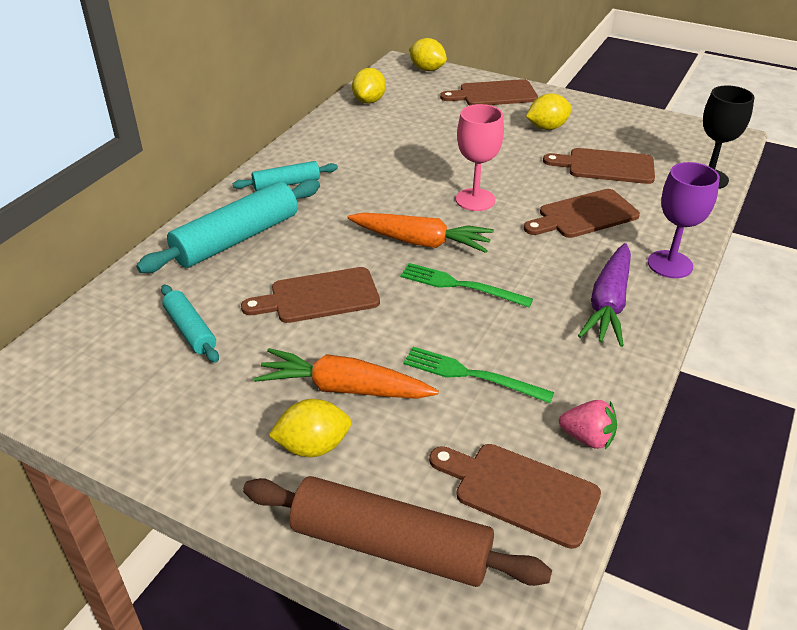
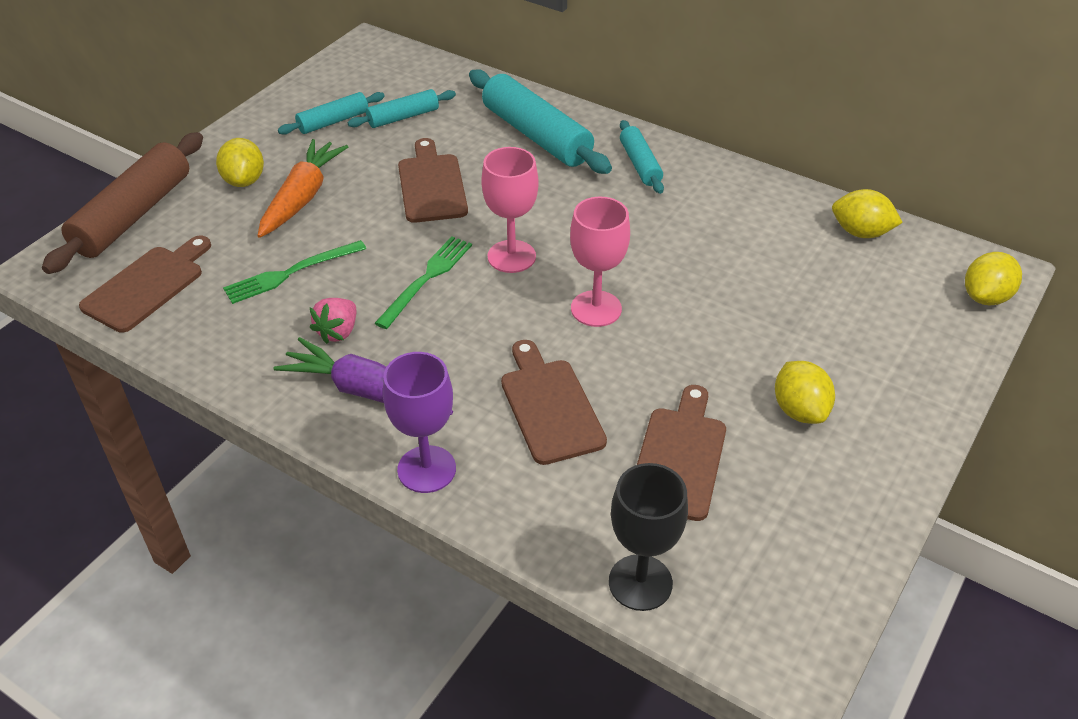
camera: 95 degrees right, 5 degrees up
orange carrot [348,213,494,253] -> pink goblet [481,147,539,273]
green fork [403,347,554,403] -> green fork turned 150 degrees counterclockwise [223,240,366,304]
brown cutting board [440,79,538,105] -> none
pink strawberry [559,400,617,450] -> pink strawberry moved to [310,298,356,344]
none -> turquoise rolling pin [278,92,385,135]

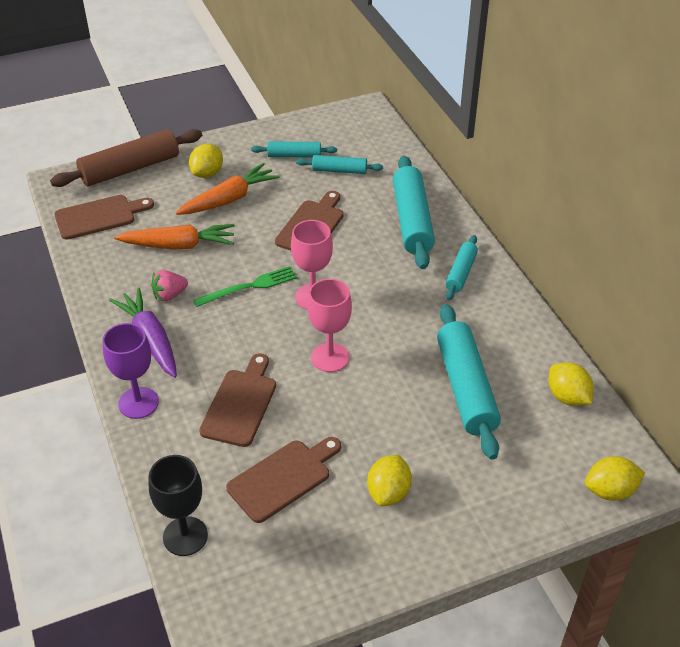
camera: 35 degrees right, 0 degrees up
green fork [223,240,366,304] -> orange carrot [114,224,235,250]
none -> turquoise rolling pin [437,304,501,460]

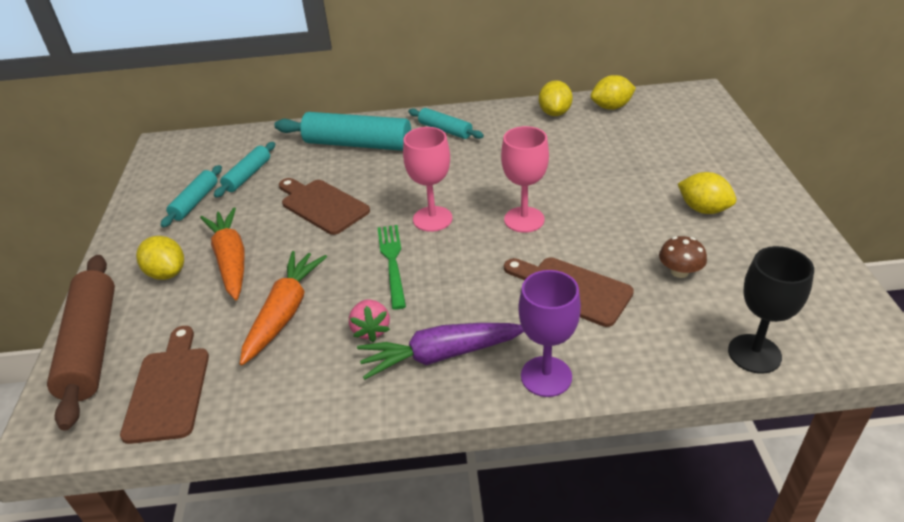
camera: 70 degrees left, 5 degrees down
brown cutting board [226,437,341,523] -> brown mushroom [659,236,707,278]
turquoise rolling pin [437,304,501,460] -> none
yellow lemon [585,456,645,501] -> yellow lemon moved to [539,80,573,116]

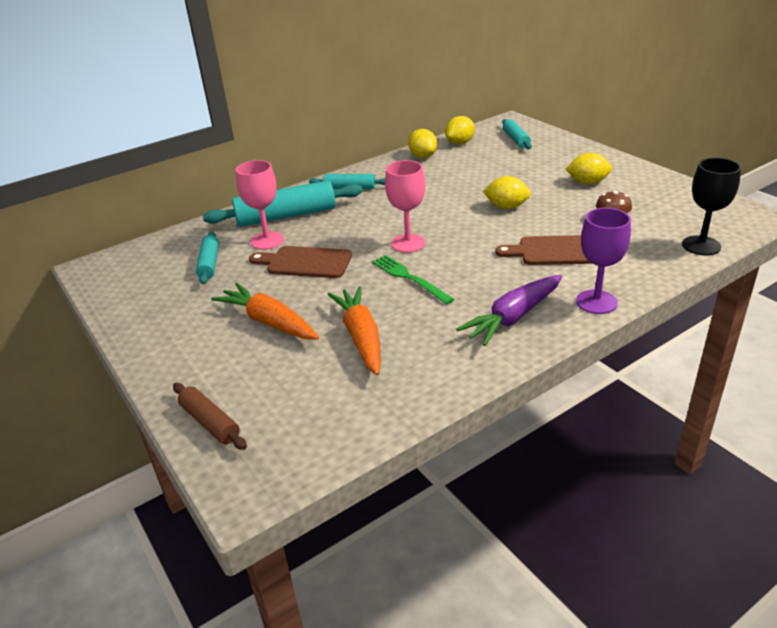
camera: 30 degrees left, 5 degrees down
brown rolling pin [47,255,115,431] -> brown rolling pin [173,383,247,450], size x0.55
brown cutting board [120,326,209,444] -> none
yellow lemon [136,236,184,280] -> yellow lemon moved to [483,176,531,209]
turquoise rolling pin [160,165,222,228] -> turquoise rolling pin moved to [502,119,532,149]
pink strawberry [349,299,390,342] -> none
pink goblet [501,126,549,233] -> pink goblet moved to [236,160,284,250]

